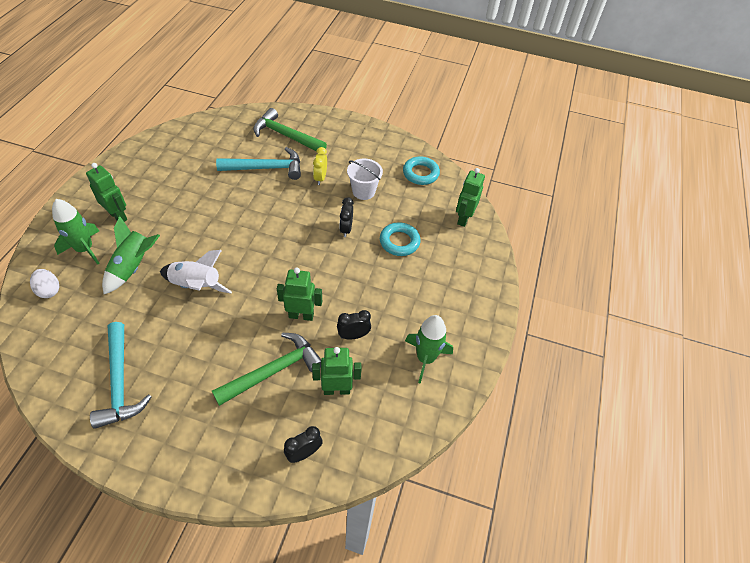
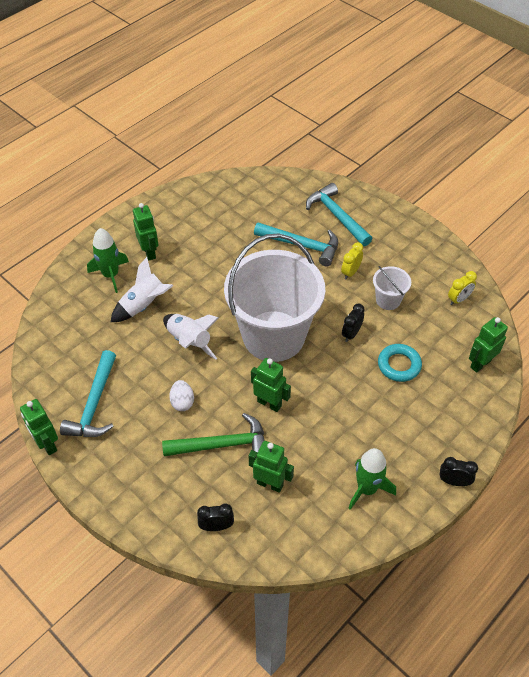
camera: 30 degrees right, 0 degrees up
white egg [30,269,59,298] -> white egg moved to [169,380,194,411]
green rocket [102,216,160,294] -> white rocket [111,257,173,322]
green hammer [253,108,327,151] -> turquoise hammer [306,183,373,246]
black clock [337,310,371,340] -> black clock moved to [440,457,478,486]
turquoise ring [403,156,440,185] -> yellow clock [448,271,477,305]
none -> green robot [20,399,58,455]
none -> white bucket [224,233,325,362]

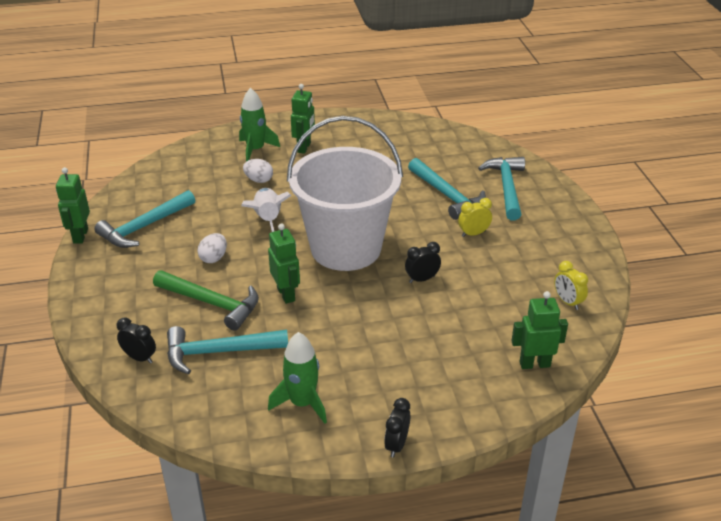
camera: 35 degrees right, 15 degrees down
white rocket [111,257,173,322] -> white egg [243,159,273,183]
green robot [249,441,294,493] -> turquoise hammer [167,326,288,374]
white bucket [373,266,411,310] -> none
turquoise ring [378,344,422,382] -> none
black clock [440,457,478,486] -> black clock turned 120 degrees counterclockwise [384,398,410,457]
yellow clock [448,271,477,305] -> yellow clock turned 60 degrees clockwise [554,261,588,310]

